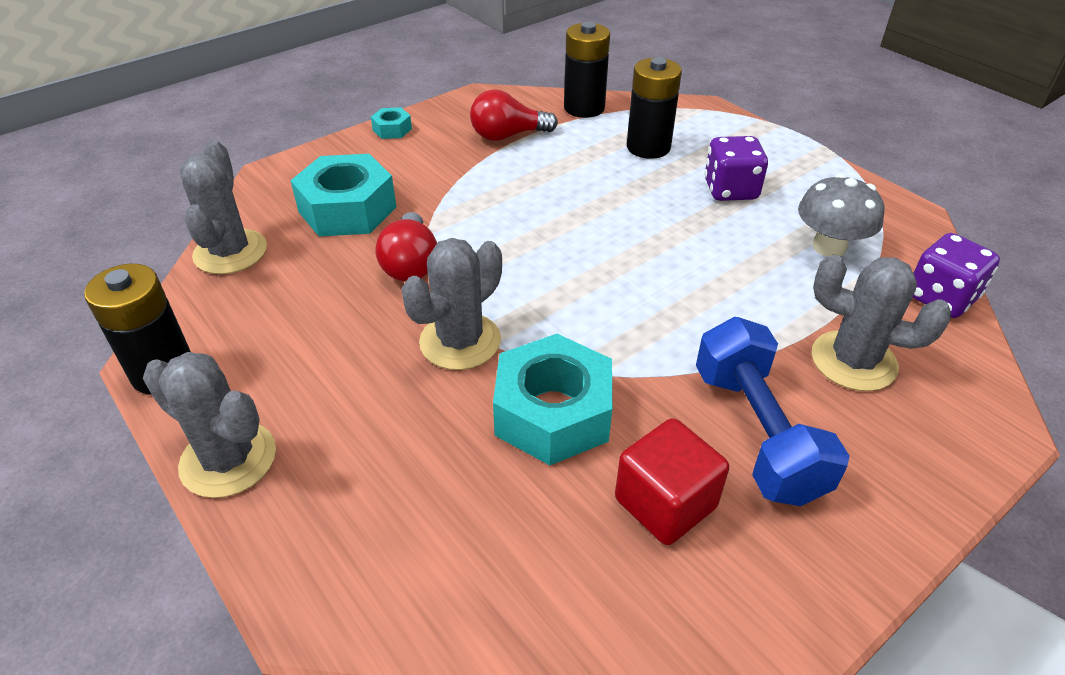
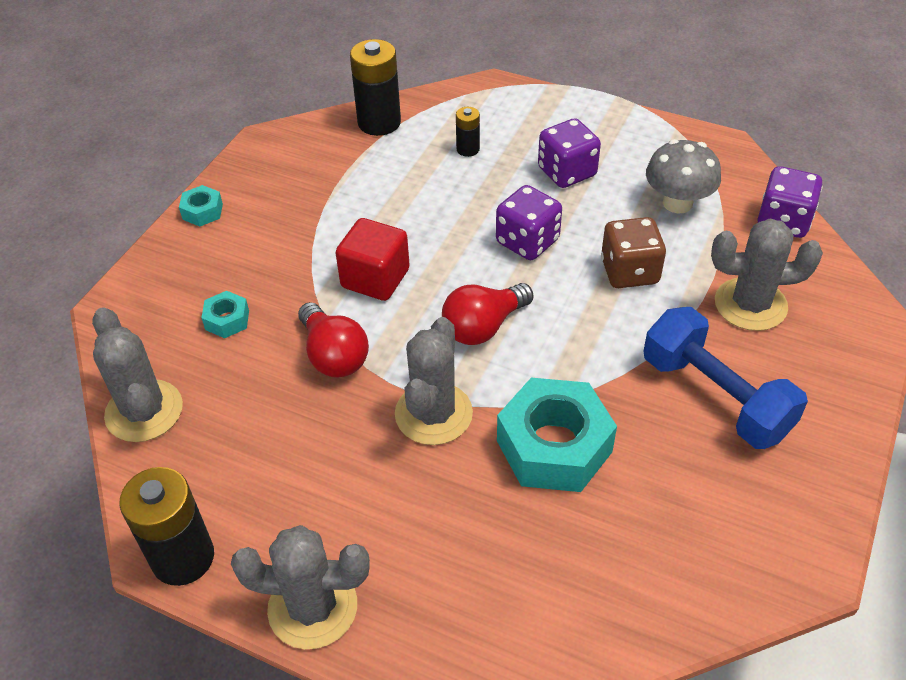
camera: 25 degrees left, 5 degrees up
turquoise nut [290,154,396,237] -> turquoise nut [201,291,249,338], size x0.46
red light bulb [470,89,558,141] -> red light bulb moved to [442,283,534,345]
red cube [615,418,729,545] -> red cube moved to [336,218,410,301]
black battery [627,57,682,159] -> black battery [456,107,480,157], size x0.52
none -> purple dice [496,185,562,260]
none -> brown dice [601,217,666,288]

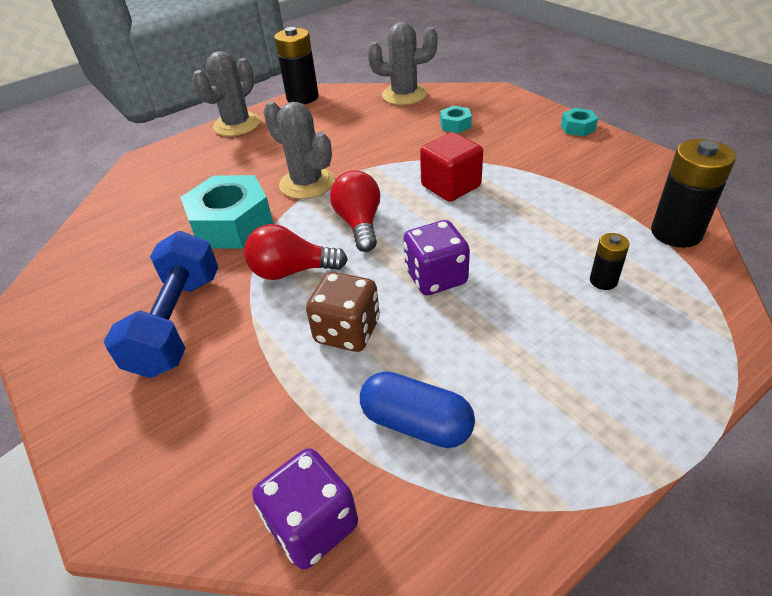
camera: 120 degrees right, 5 degrees down
red light bulb [298,302,369,378] -> red light bulb moved to [244,224,348,280]
purple dice [538,118,601,188] -> none
blue dumbbell [643,307,808,449] -> blue dumbbell turned 75 degrees counterclockwise [104,231,218,378]
grey mushroom [646,139,721,214] -> blue capsule [360,371,475,448]
grey cactus [711,219,823,331] -> none

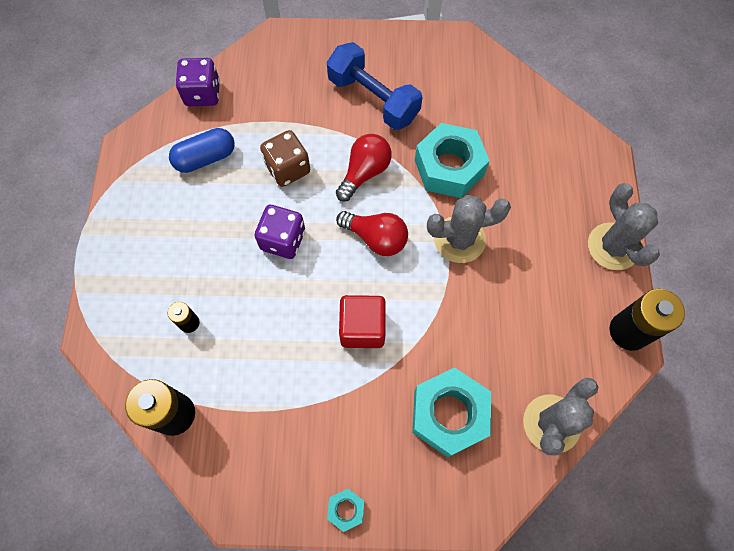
camera: 125 degrees right, 25 degrees up
turquoise nut [440,106,472,133] -> turquoise nut [412,367,491,457], size x2.17

